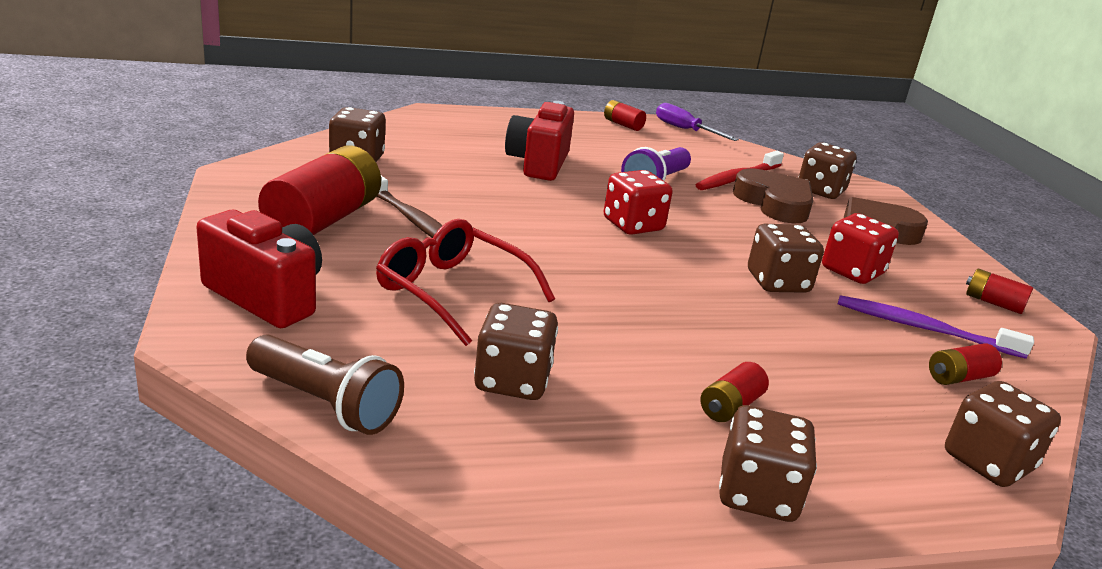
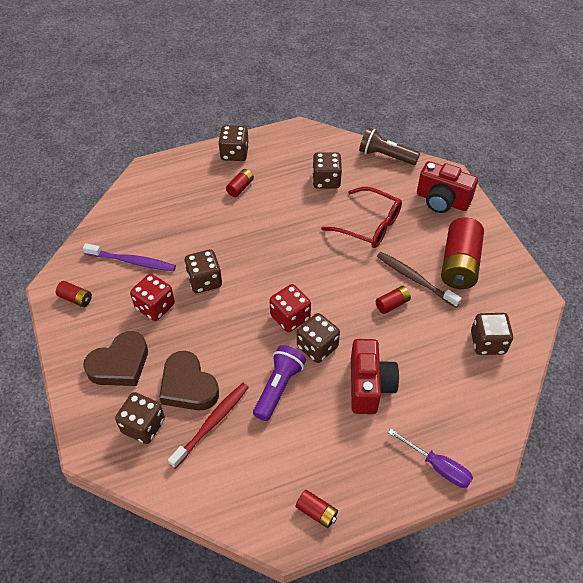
camera: 175 degrees right, 25 degrees up
purple screwdriver [656,103,739,141] -> purple screwdriver moved to [388,429,473,488]
red battery [929,343,1002,385] -> red battery moved to [376,286,411,314]
brown dice [945,381,1061,487] -> brown dice moved to [297,313,340,363]

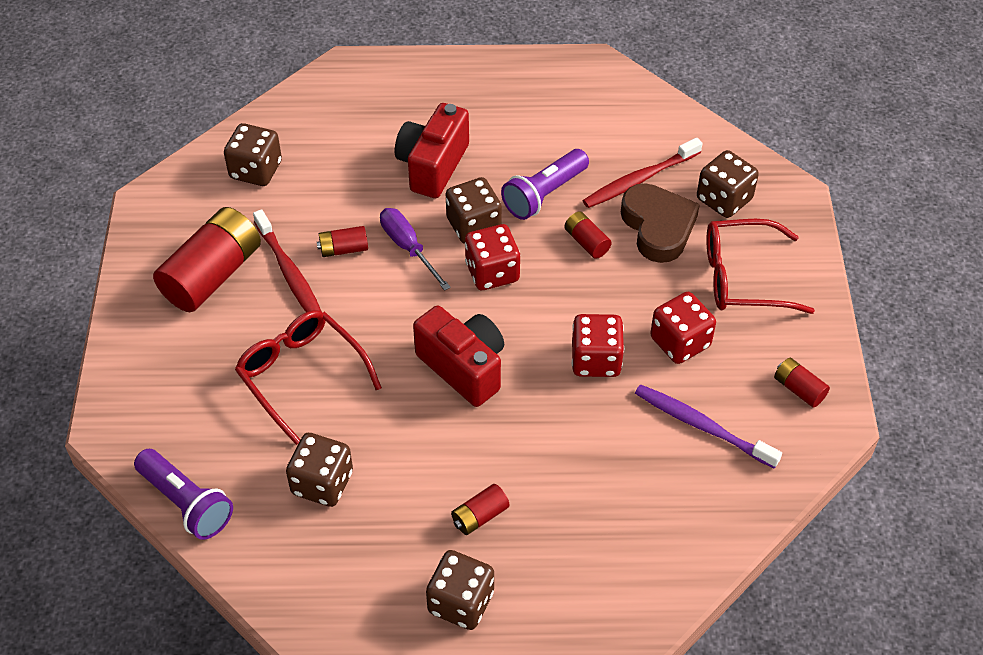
camera: 160 degrees left, 0 degrees up
brown heart [83,331,148,386] -> red glasses [706,219,815,314]
brown dice [185,249,222,293] -> red dice [572,314,624,377]
red battery [296,490,338,528] -> red battery moved to [564,211,612,259]
brown flashlight [359,127,420,165] -> purple flashlight [134,449,233,540]
brown toothbrush [377,252,462,308] -> red toothbrush [253,209,322,312]
purple screwdriver [388,429,473,488] -> purple screwdriver moved to [380,208,451,291]
red camera [417,161,478,213] -> red camera moved to [413,306,504,407]

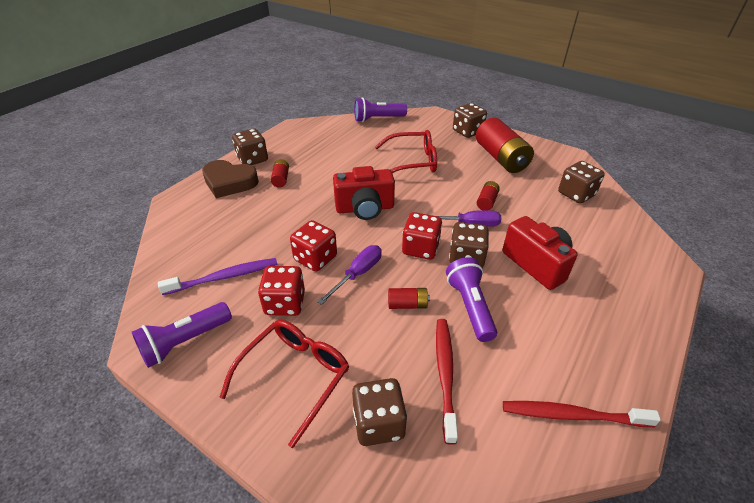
camera: 125 degrees right, 10 degrees down
red toothbrush [253,209,322,312] -> red toothbrush moved to [503,401,661,427]
brown dice [286,433,353,507] -> brown dice moved to [453,103,487,138]
brown heart [621,183,700,263] -> brown heart moved to [202,160,259,198]
red battery [774,358,830,408] -> purple flashlight [132,302,232,368]
none -> purple screwdriver [317,245,382,305]

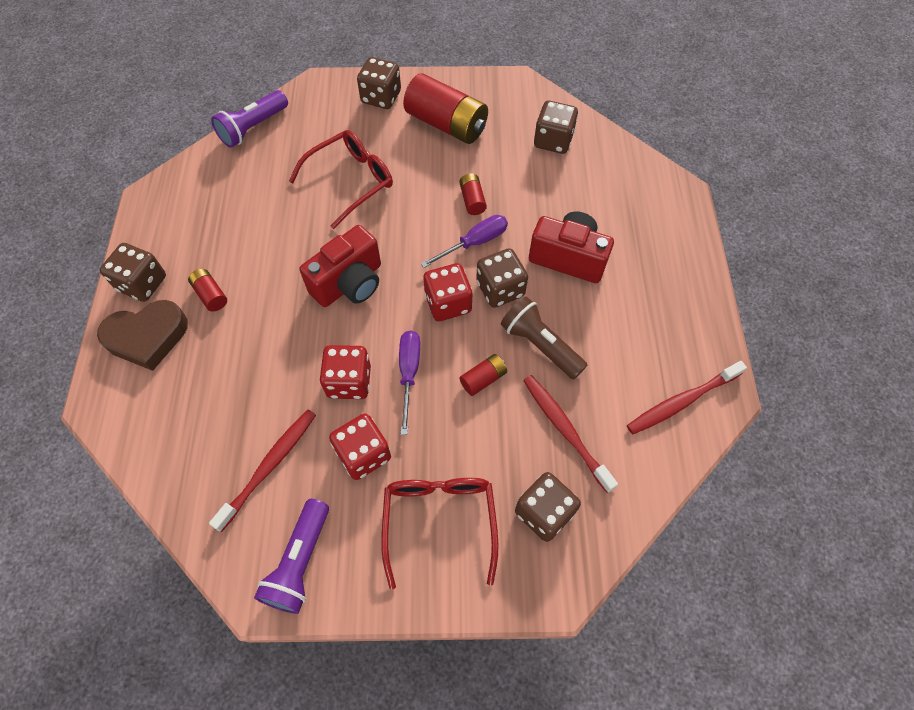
camera: 35 degrees left, 20 degrees up
purple toothbrush [158,258,277,295] -> red toothbrush [209,409,316,532]
purple flashlight [446,257,497,342] -> brown flashlight [501,297,587,379]

